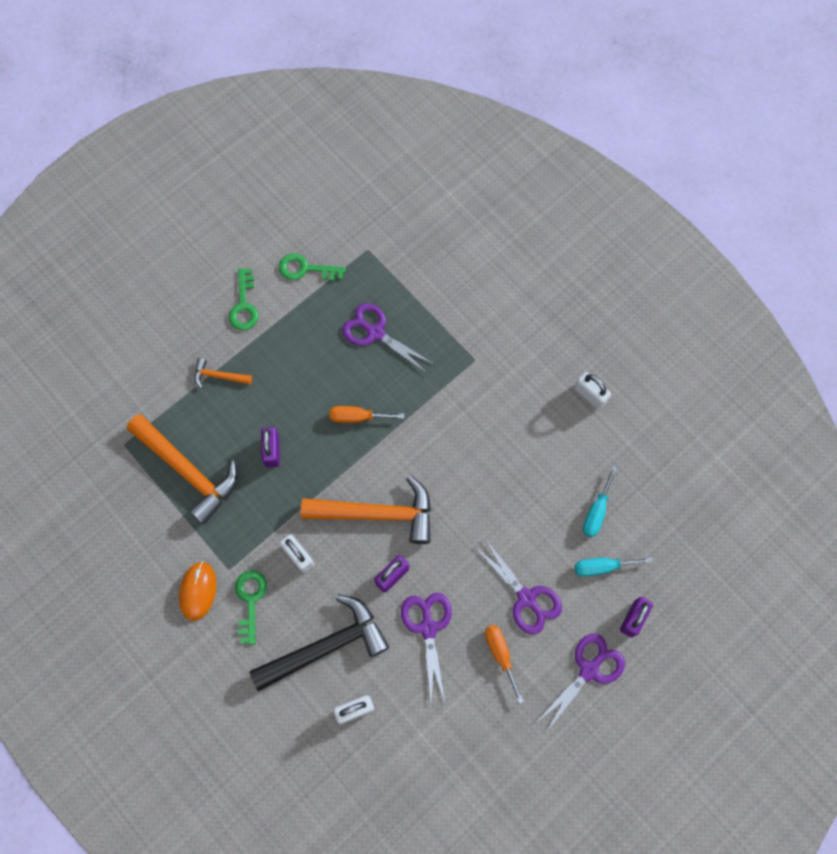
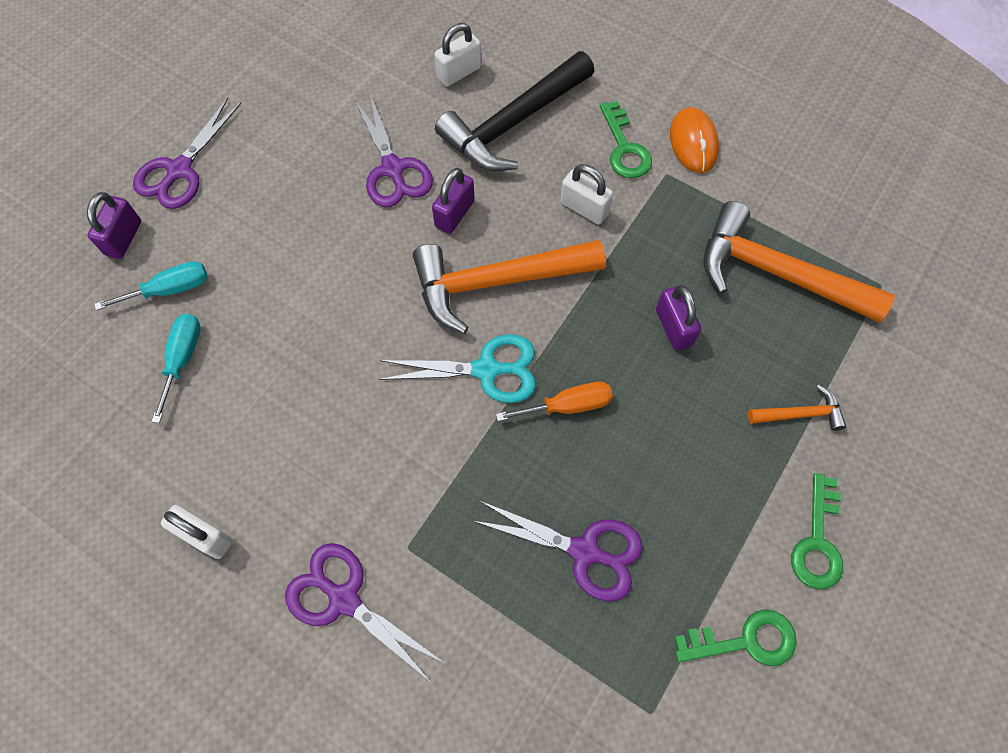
camera: 165 degrees right, 5 degrees down
green key [229,268,258,330] -> green key turned 150 degrees counterclockwise [791,473,843,589]
purple scissors [474,539,562,634] -> purple scissors moved to [285,543,446,683]
orange screwdriver [485,625,524,704] -> none
none -> turquoise scissors [379,334,536,403]

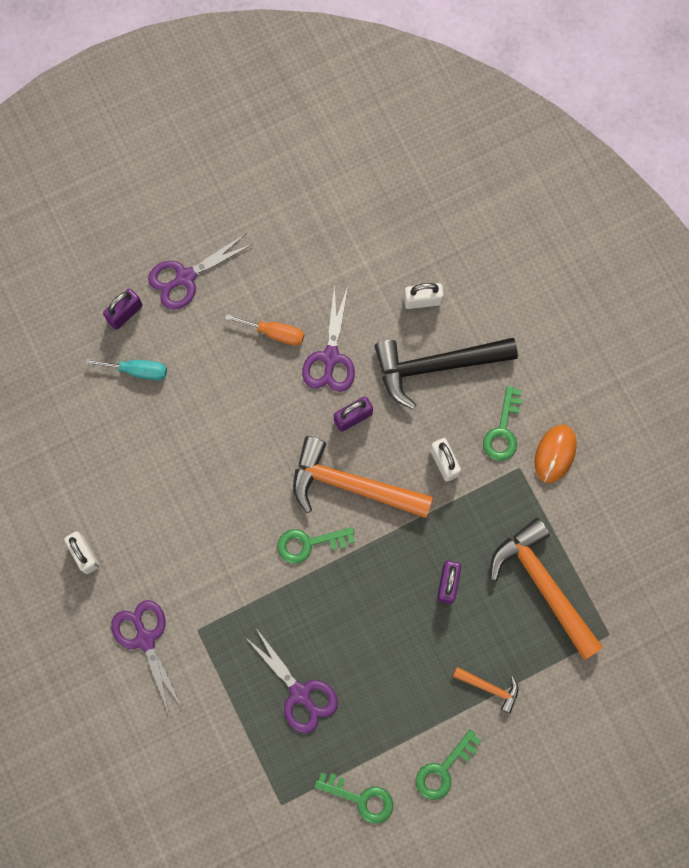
camera: 30 degrees right, 10 degrees up
turquoise screwdriver [151,314,200,423] -> none
turquoise scissors [379,334,536,403] -> green key [277,527,355,564]
orange screwdriver [496,381,613,421] -> orange screwdriver moved to [225,314,304,346]

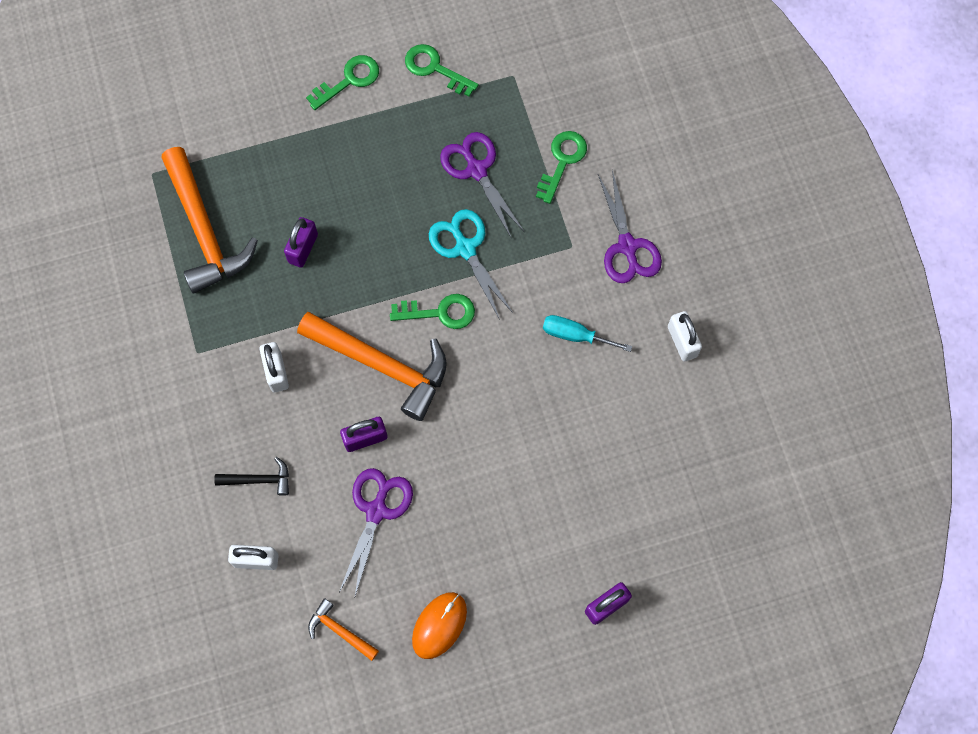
camera: 170 degrees left, 5 degrees down
turquoise screwdriver [85,359,167,380] -> turquoise screwdriver moved to [543,315,632,352]
purple scissors [148,234,253,310] -> none
orange screwdriver [225,314,304,346] -> none
black hammer [374,338,518,409] -> black hammer [214,457,289,496], size x0.47
orange hammer [453,667,518,714] -> orange hammer moved to [308,598,379,661]
green key [483,386,522,461] -> green key moved to [536,131,587,204]
orange mouse [535,425,577,483] -> orange mouse moved to [412,592,467,659]
none -> turquoise scissors [429,209,513,320]

